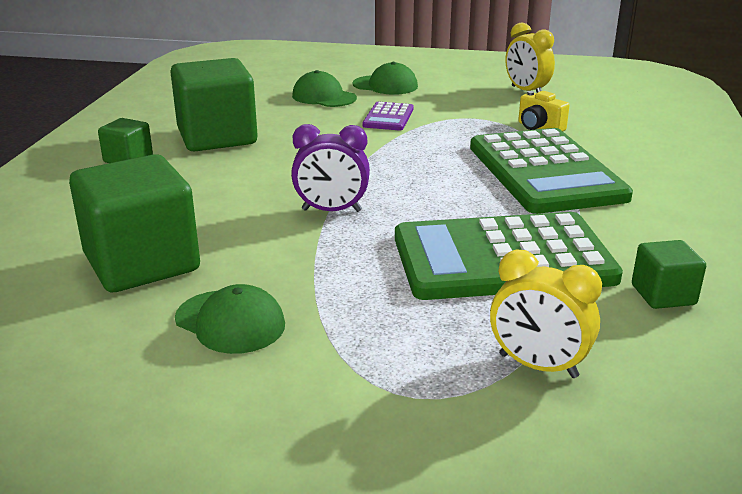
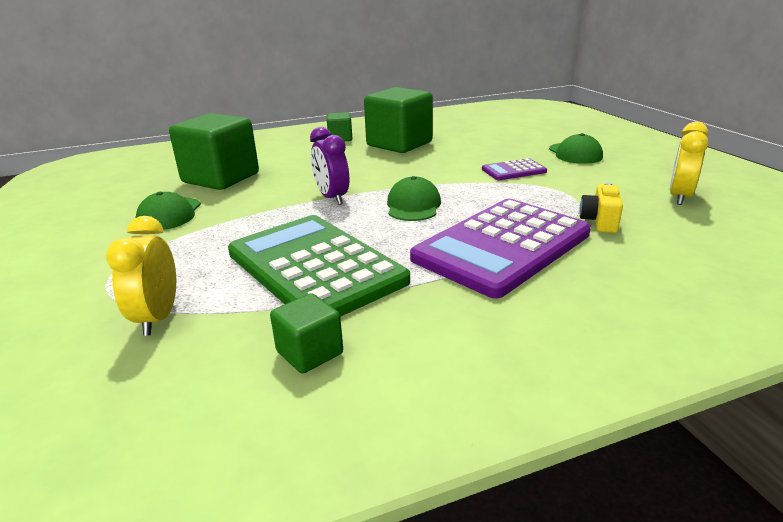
camera: 60 degrees right, 0 degrees up
green cap [292,70,357,107] -> green cap moved to [387,176,441,221]
green calculator [470,128,633,214] -> purple calculator [410,199,591,298]

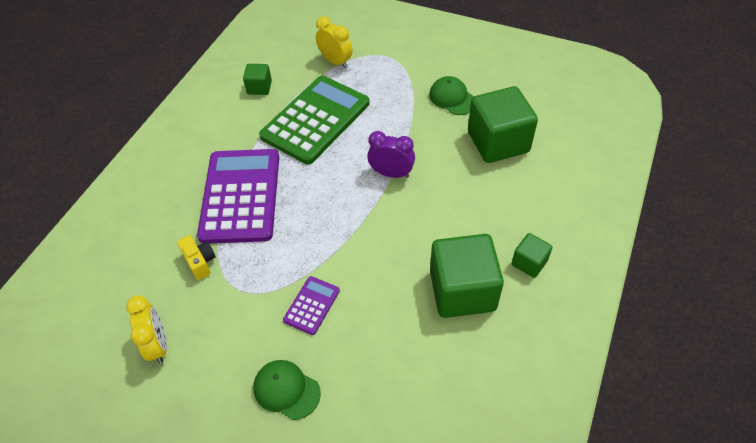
camera: 135 degrees right, 25 degrees up
green calculator [228,215,410,317] -> green calculator turned 60 degrees counterclockwise [259,76,370,165]
green cap [387,176,441,221] -> none

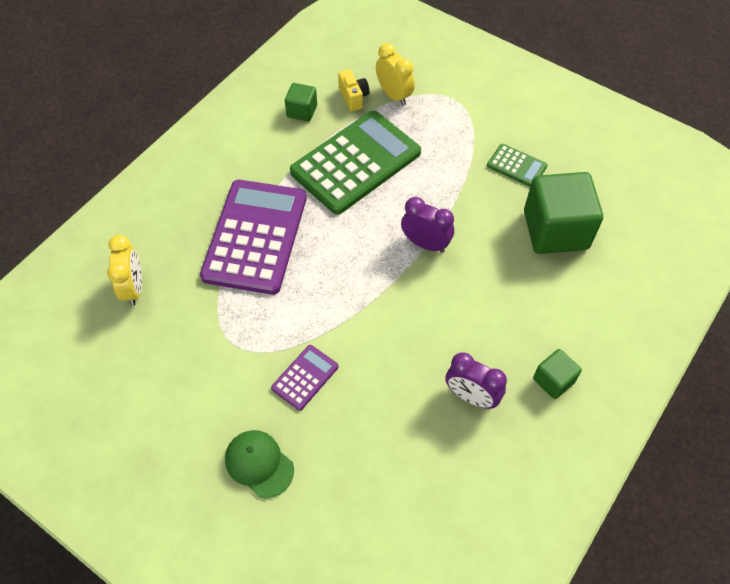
camera: 10 degrees right, 5 degrees up
yellow clock [126,295,167,363] -> yellow clock moved to [107,235,142,306]
yellow camera [177,235,216,280] -> yellow camera moved to [338,70,370,112]
green cap [429,76,474,115] -> green calculator [487,144,547,187]
green cube [430,234,504,318] -> purple clock [445,352,507,409]

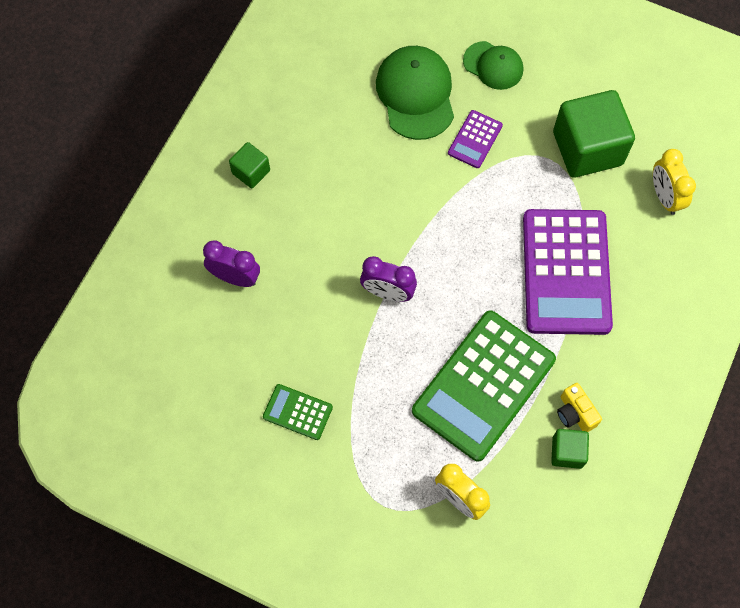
camera: 170 degrees right, 10 degrees up
yellow camera [338,70,370,112] -> yellow camera moved to [557,383,602,432]
purple clock [445,352,507,409] -> purple clock moved to [203,240,260,287]
green cube [524,172,603,254] -> green cube moved to [553,90,635,178]
none -> green cap [376,46,454,140]

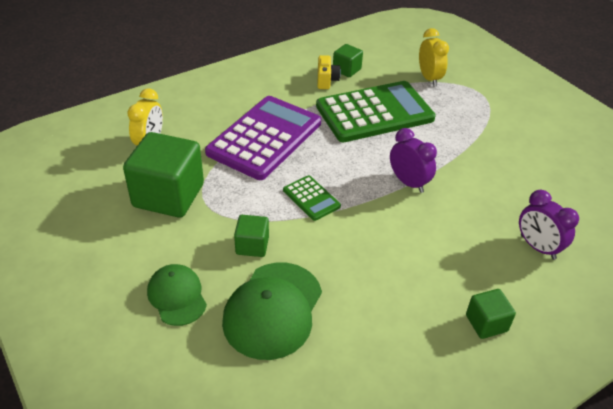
camera: 150 degrees left, 25 degrees down
green calculator [263,384,333,440] -> green calculator moved to [283,175,341,221]
purple calculator [448,110,503,168] -> green cube [234,215,269,257]

